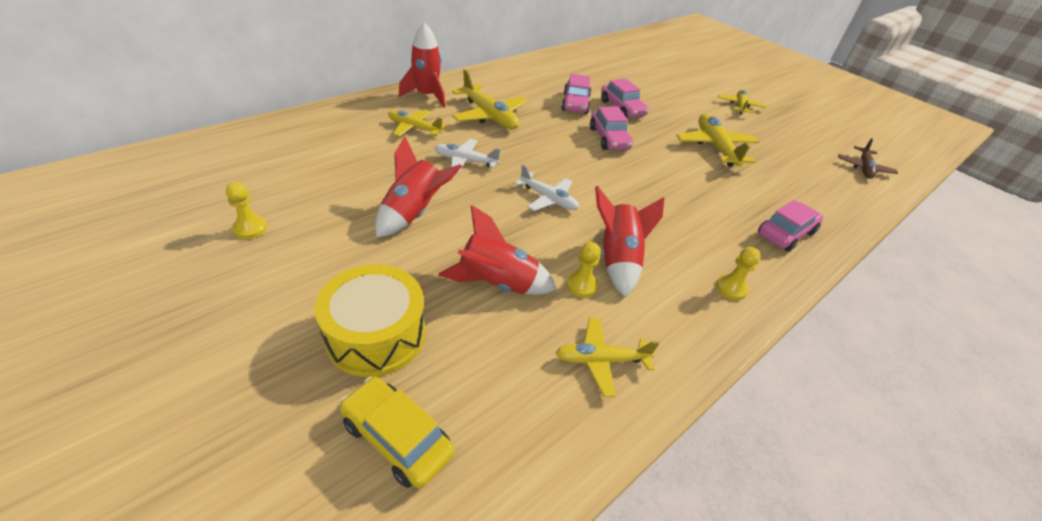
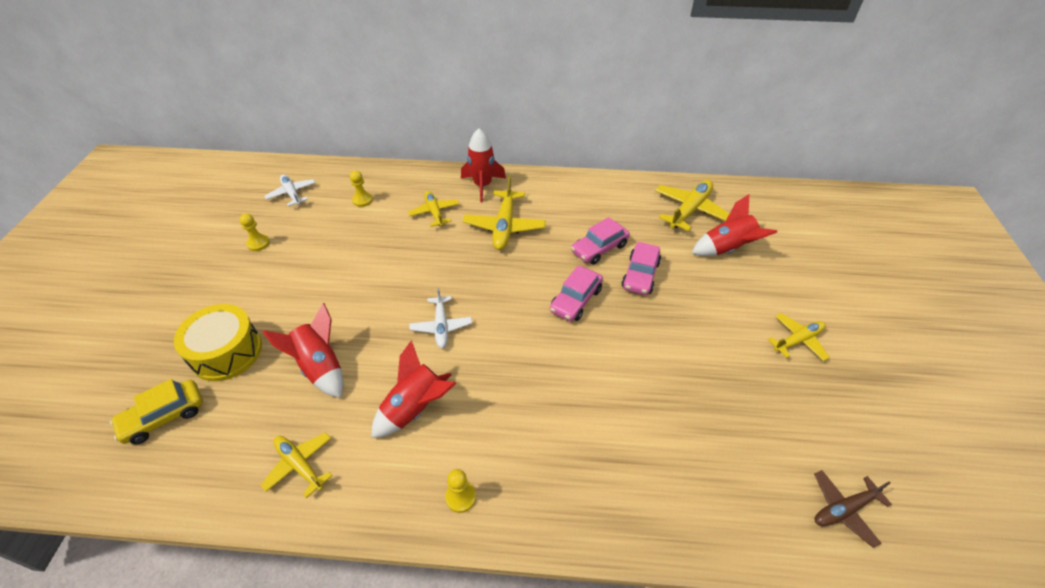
camera: 50 degrees right, 5 degrees up
yellow car [339,377,455,489] -> yellow car turned 120 degrees counterclockwise [110,379,203,444]
red rocket [375,137,462,238] -> red rocket moved to [692,194,777,256]
white plane [435,139,500,173] -> white plane moved to [265,174,315,206]
yellow pawn [566,242,601,297] -> yellow pawn moved to [350,171,373,207]
yellow plane [676,114,759,167] -> yellow plane moved to [655,180,729,231]
pink car [758,200,823,252] -> none

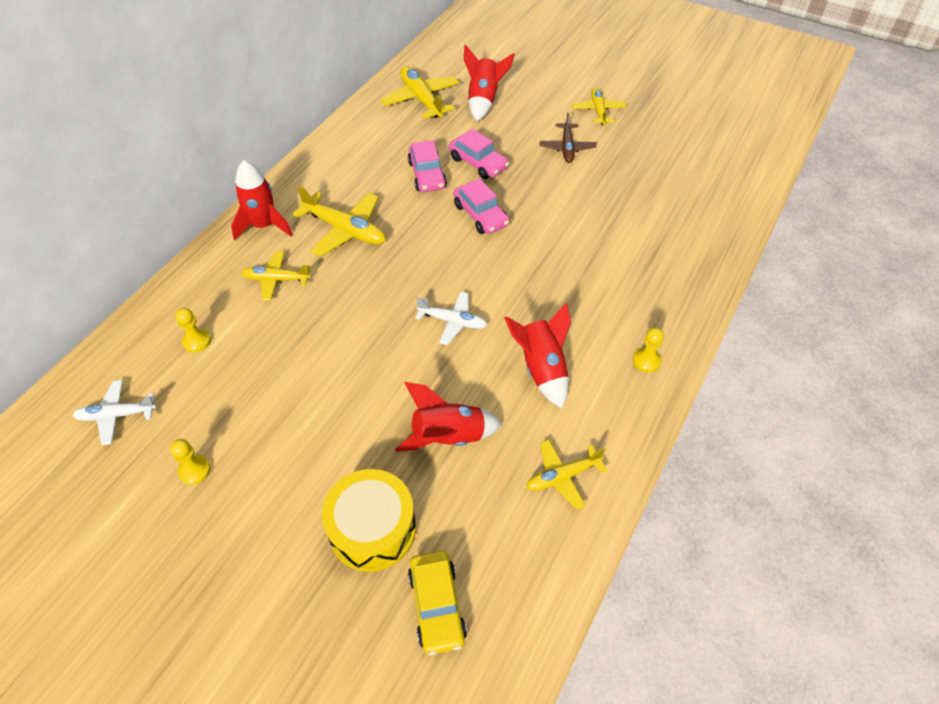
camera: 65 degrees left, 5 degrees up
brown plane [814,470,892,548] -> brown plane moved to [540,113,597,163]

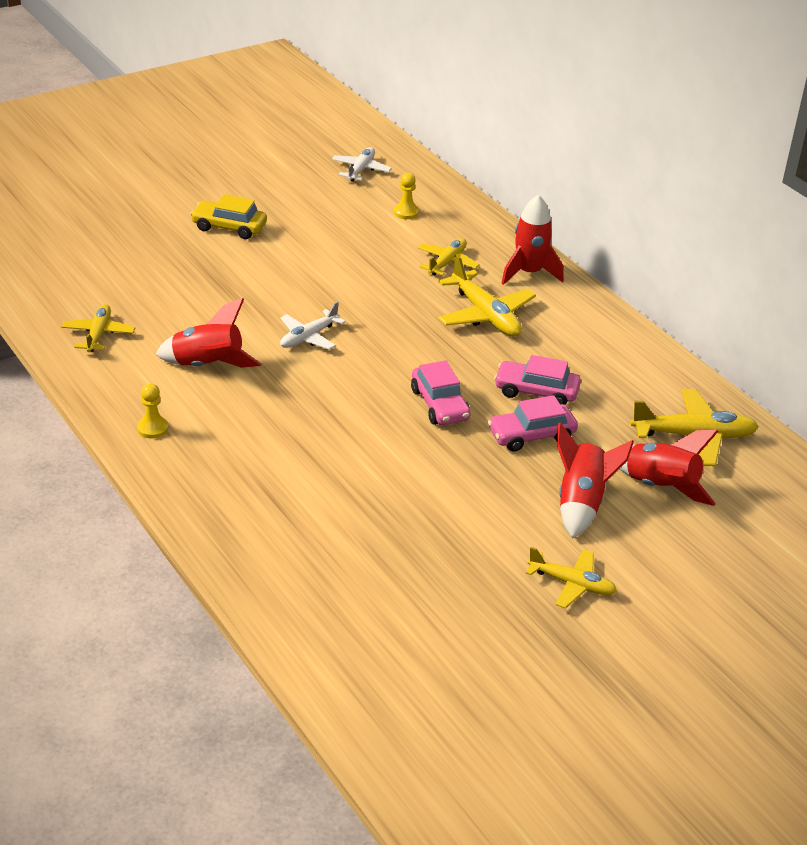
camera: 115 degrees right, 15 degrees down
yellow pawn [170,439,211,485] -> none
yellow plane [293,185,386,256] -> yellow plane turned 90 degrees counterclockwise [438,254,536,336]
yellow drum [322,469,416,572] -> none
red rocket [395,382,502,452] -> red rocket moved to [556,422,634,539]
yellow car [408,551,467,655] -> yellow car moved to [190,194,267,239]
pink car [453,178,510,234] -> pink car turned 105 degrees counterclockwise [411,360,471,425]
brown plane [540,113,597,163] -> none

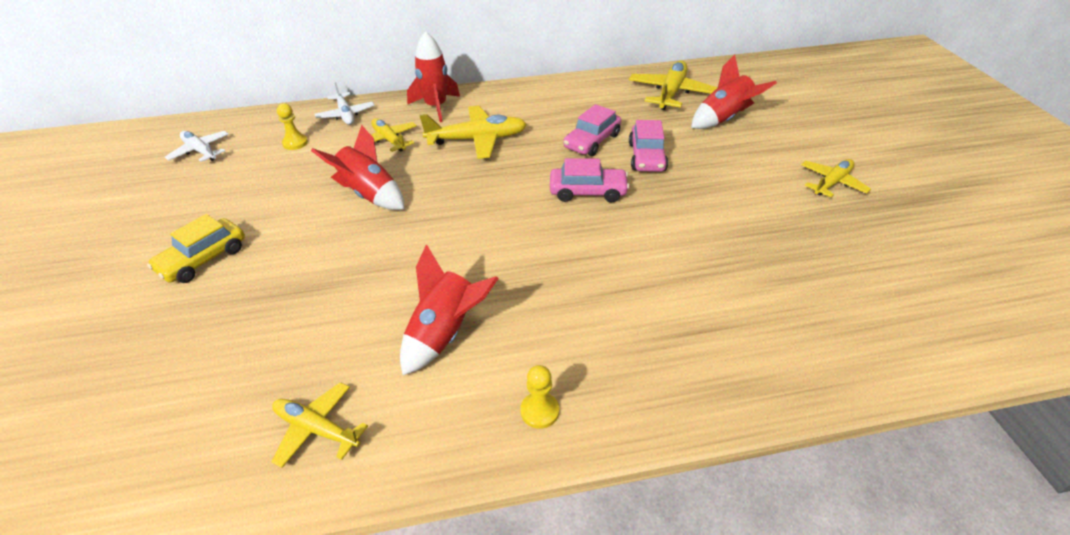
camera: 65 degrees left, 5 degrees up
white plane [280,301,346,350] -> white plane moved to [315,82,374,125]
red rocket [556,422,634,539] -> red rocket moved to [311,125,404,210]

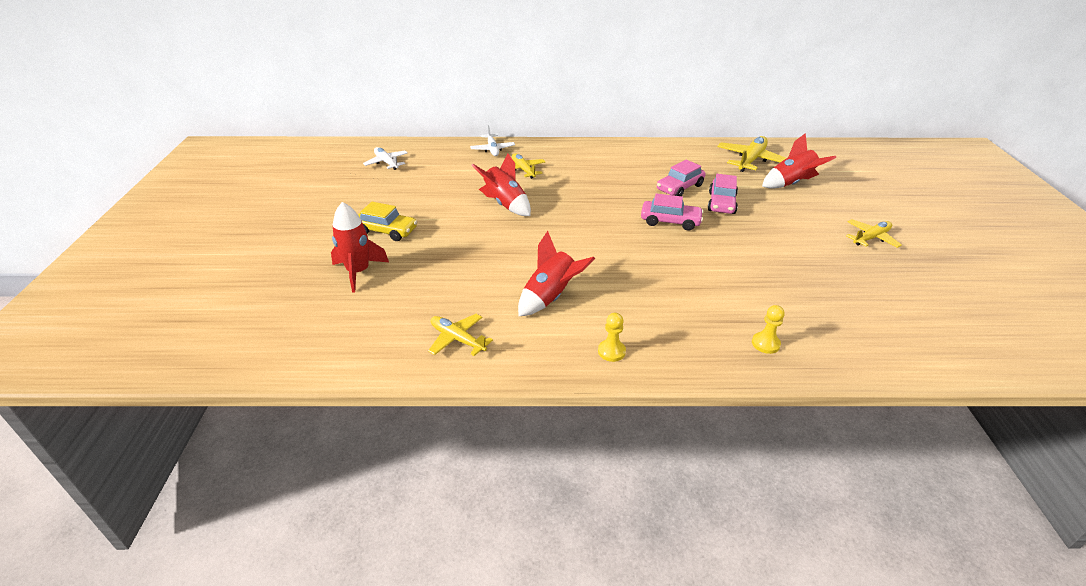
camera: 10 degrees right, 5 degrees down
yellow car [147,214,245,283] -> yellow car turned 120 degrees counterclockwise [358,202,417,241]
yellow pawn [277,103,308,150] -> yellow pawn moved to [752,305,785,354]
red rocket [407,31,460,123] -> red rocket moved to [331,202,389,292]
yellow plane [420,106,527,159] -> none

